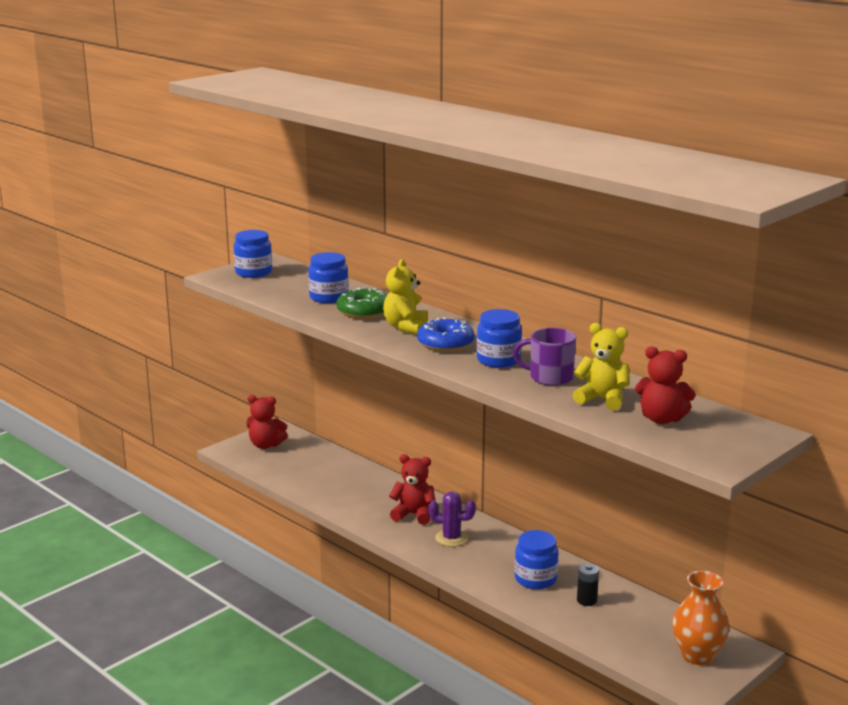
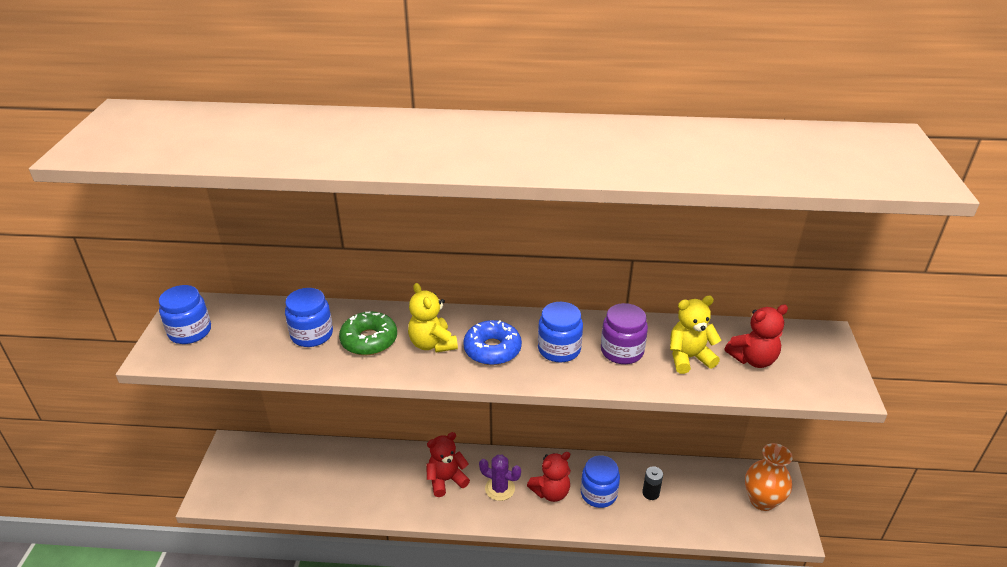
camera: 40 degrees left, 15 degrees up
red teddy bear [246,395,288,449] -> red teddy bear moved to [527,452,571,502]
purple cactus [429,491,476,547] -> purple cactus turned 45 degrees clockwise [479,455,521,501]
purple mug [513,328,576,386] -> purple jar [601,303,648,364]

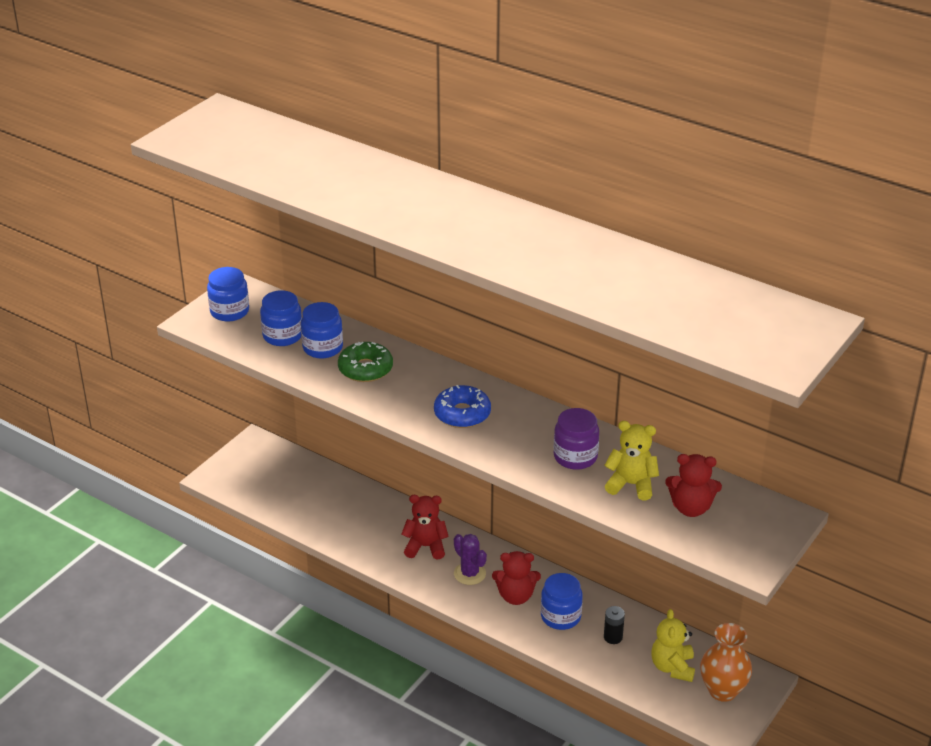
camera: 30 degrees right, 0 degrees up
yellow teddy bear [408,283,458,352] -> yellow teddy bear moved to [651,609,695,682]
blue jar [538,302,583,362] -> blue jar moved to [260,290,302,346]

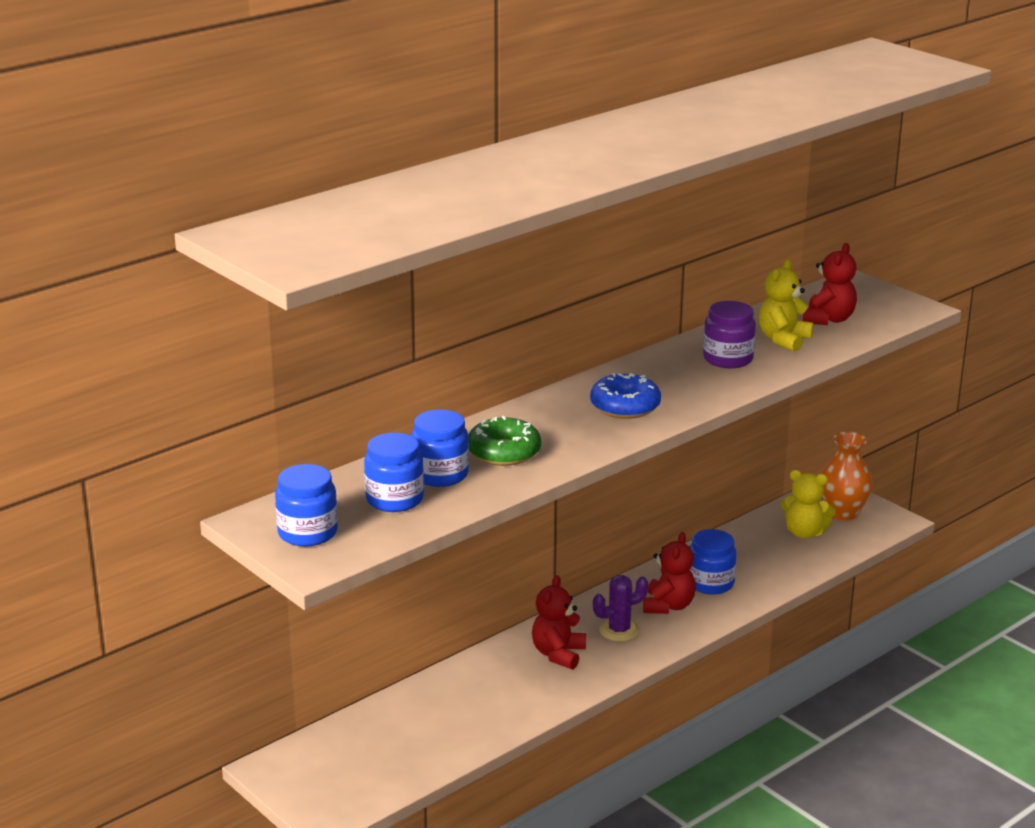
camera: 75 degrees left, 10 degrees down
black battery [604,606,625,644] -> none

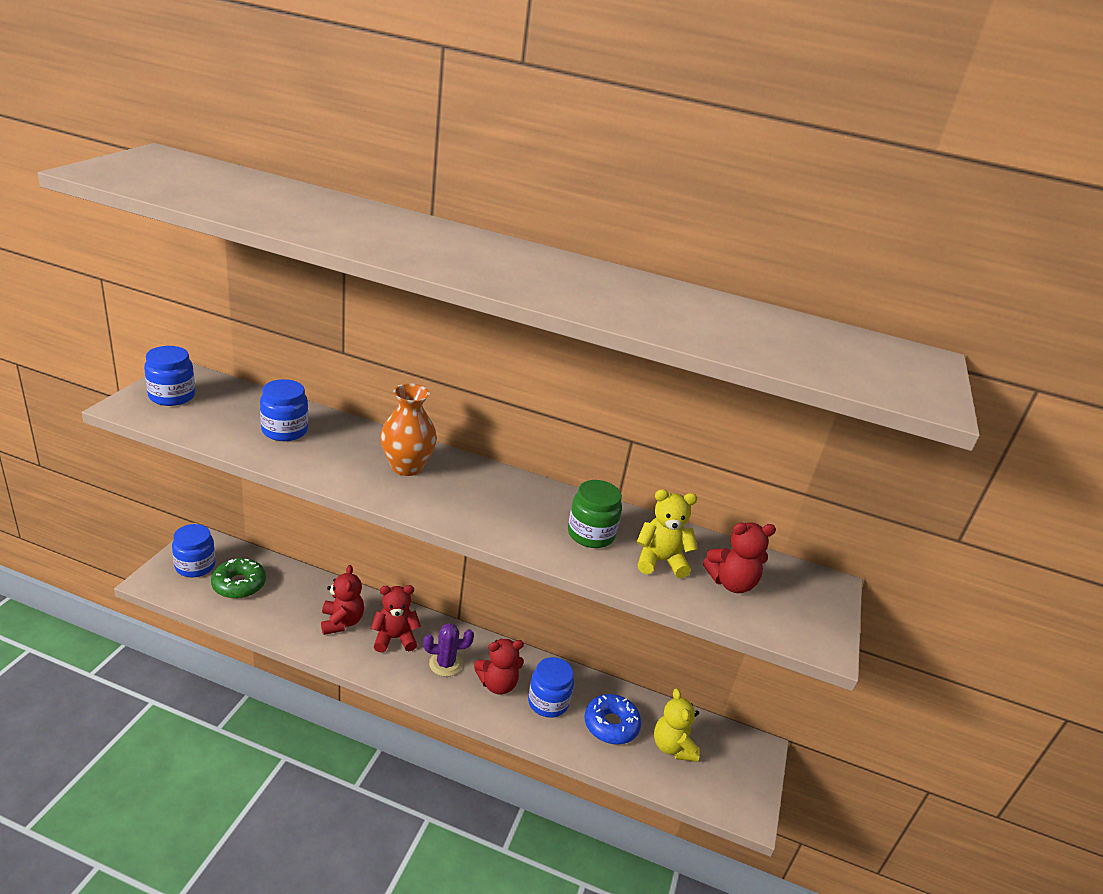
camera: 55 degrees right, 5 degrees up
blue jar [364,433,424,512] -> blue jar moved to [172,524,216,577]
green donut [468,416,541,466] -> green donut moved to [211,558,266,599]
blue donut [590,373,661,419] -> blue donut moved to [584,694,641,745]
purple cactus [593,575,648,642] -> purple cactus turned 45 degrees counterclockwise [423,623,474,677]
purple jar [703,301,756,368] -> green jar [568,480,622,548]
orange vase [821,431,873,521] -> orange vase moved to [380,383,437,476]
none -> red teddy bear [321,565,364,635]

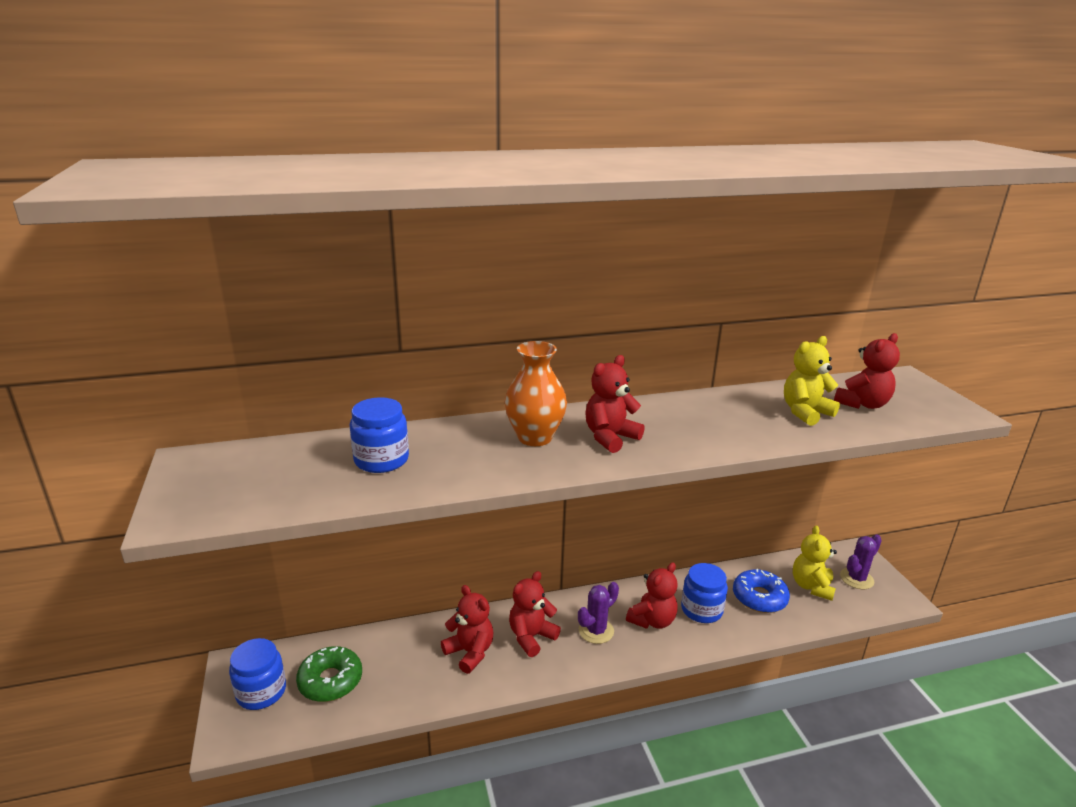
camera: 30 degrees left, 5 degrees down
blue jar [144,346,195,406] -> none
green jar [568,480,622,548] -> none
yellow teddy bear [654,689,700,762] -> yellow teddy bear turned 60 degrees clockwise [793,525,837,601]
none -> red teddy bear [586,355,645,453]
none -> purple cactus [840,534,882,589]

